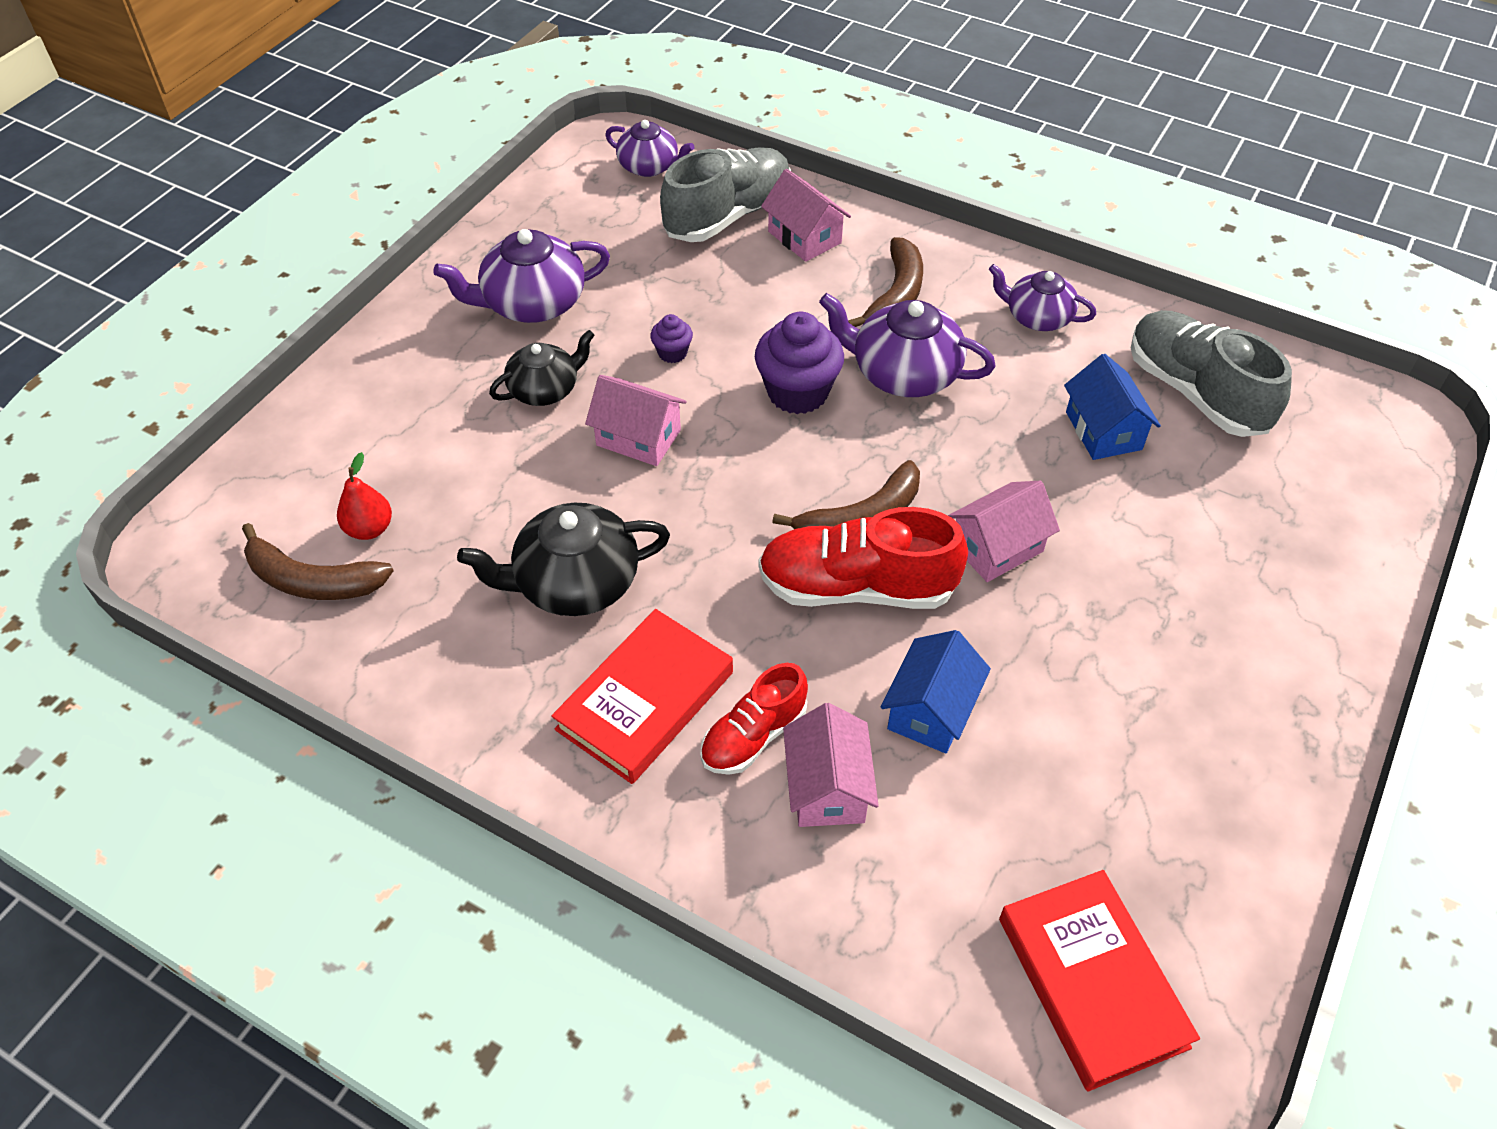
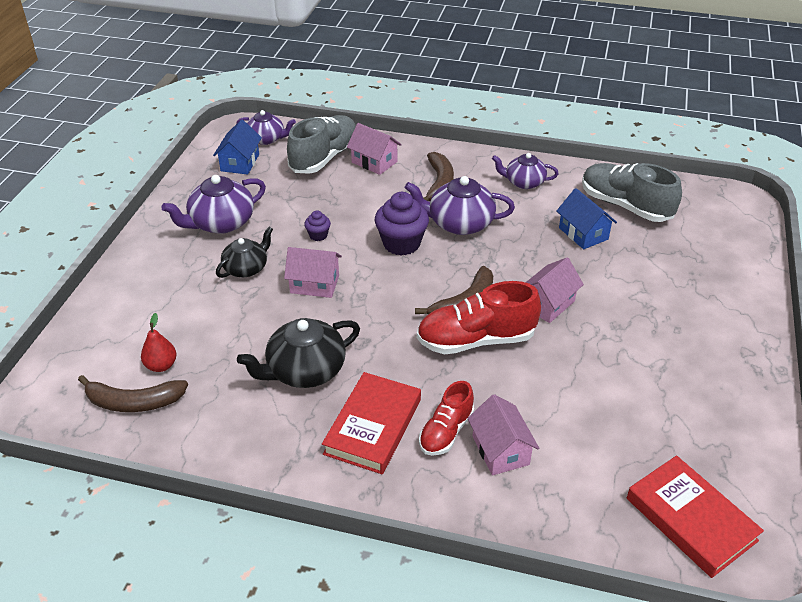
camera: 15 degrees left, 10 degrees down
blue house [881,630,991,753] -> blue house moved to [213,120,262,174]

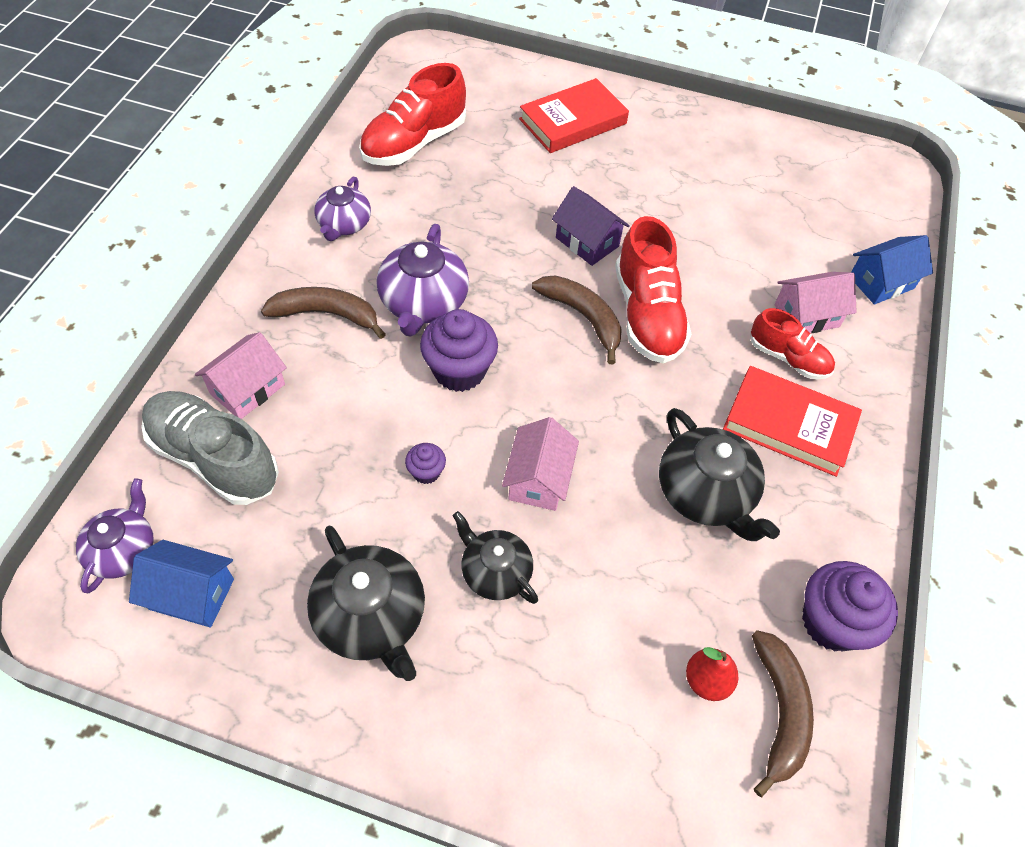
camera: 90 degrees left, 15 degrees up
purple teapot [161,175,266,234] -> black teapot [307,526,425,681]
pink house [525,258,584,323] -> purple house [552,186,630,266]
blue house [557,188,617,249] -> blue house moved to [851,235,933,304]
grey shoe [582,163,682,222] -> red shoe [359,63,466,166]
red book [627,455,764,578] -> red book moved to [519,78,629,153]
none -> purple cupcake [802,561,898,651]

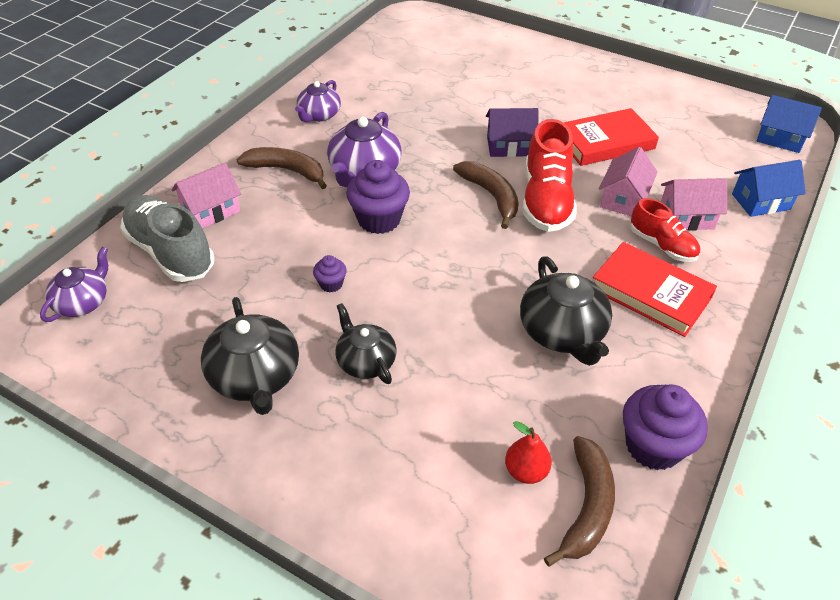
camera: 15 degrees right, 10 degrees down
blue house [129,540,234,627] -> blue house moved to [757,95,822,153]
red shoe [359,63,466,166] -> none
pink house [502,417,579,511] -> pink house moved to [599,147,658,216]
red book [519,78,629,153] -> red book moved to [563,108,659,166]
purple house [552,186,630,266] -> purple house turned 60 degrees counterclockwise [486,108,539,157]

